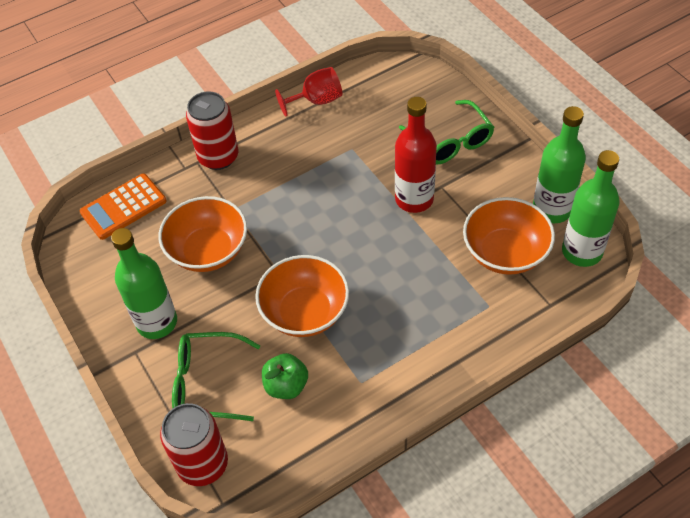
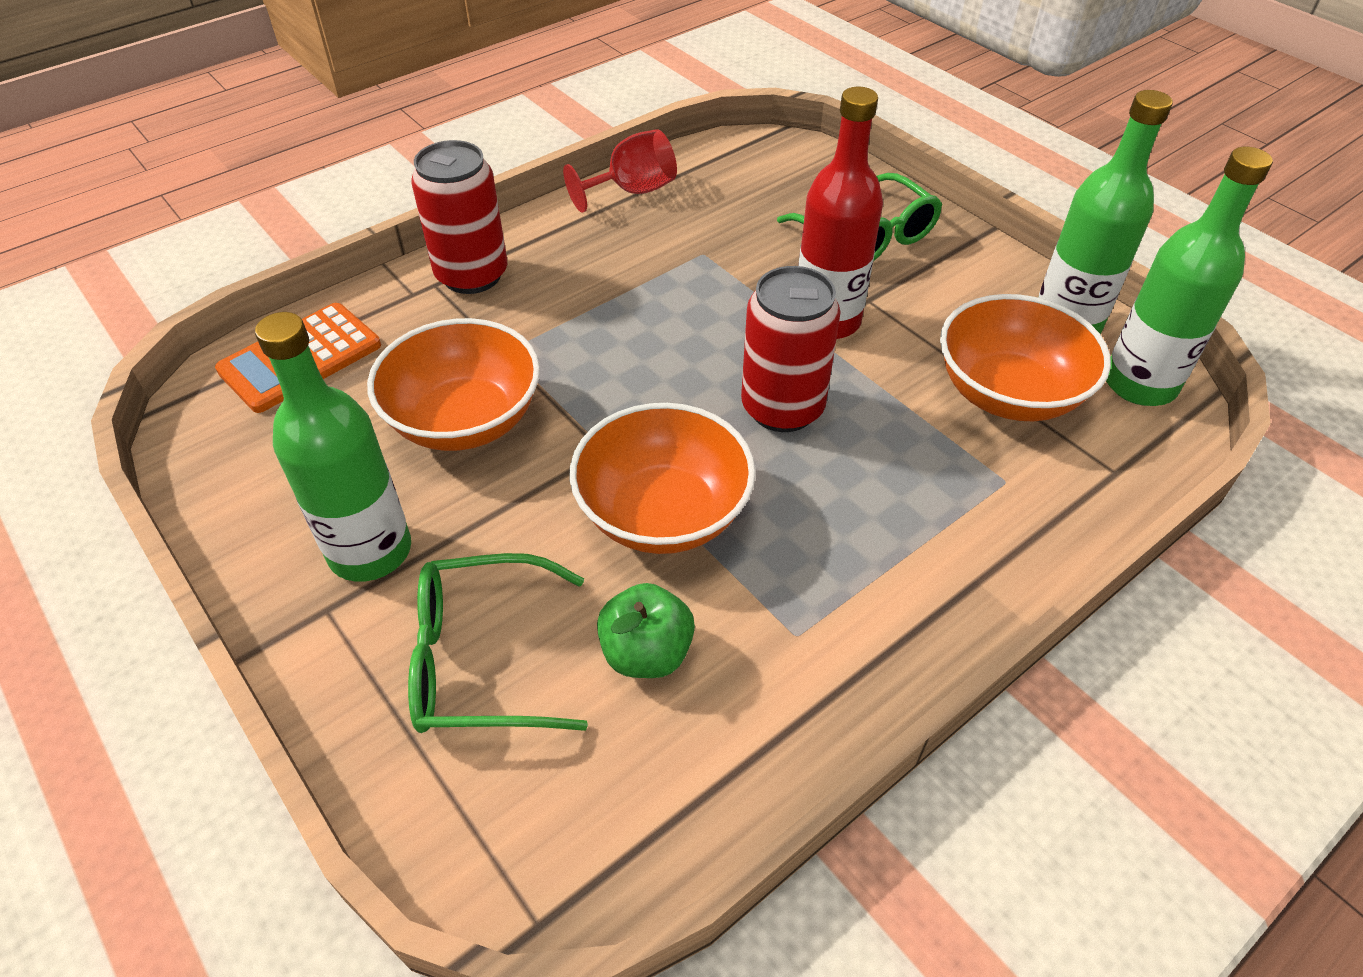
camera: 10 degrees left, 5 degrees down
red can [160,403,228,486] -> red can moved to [741,266,841,432]

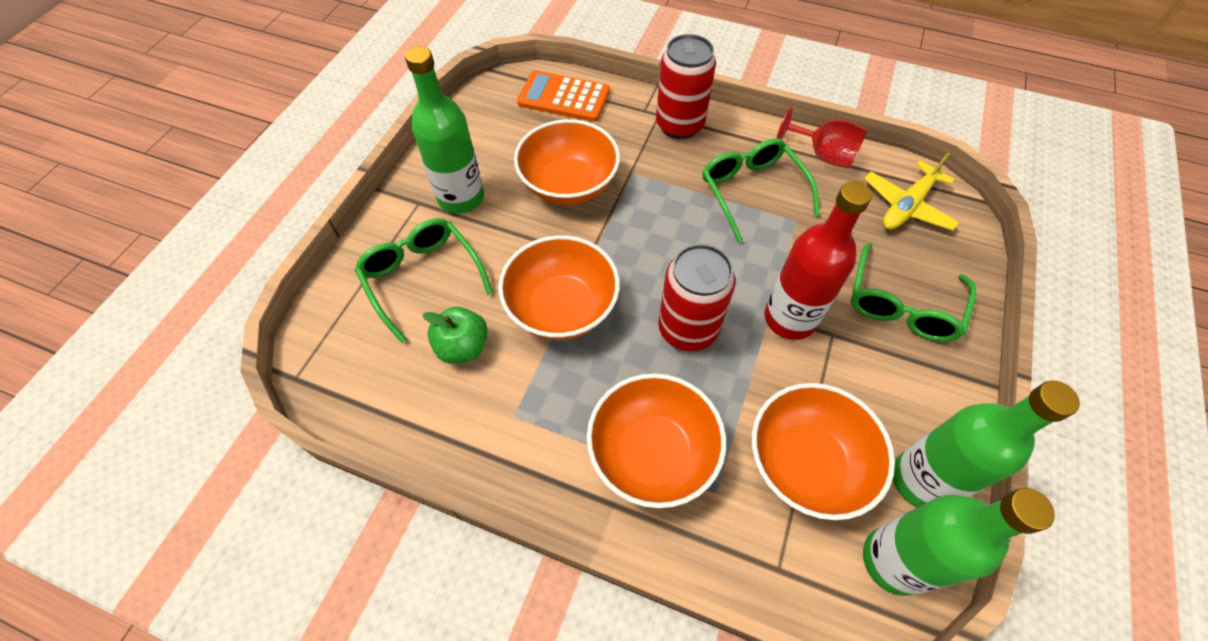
camera: 60 degrees right, 10 degrees up
none -> orange bowl [587,373,726,508]
none -> green glasses [702,138,820,243]
none -> yellow plane [864,153,959,231]

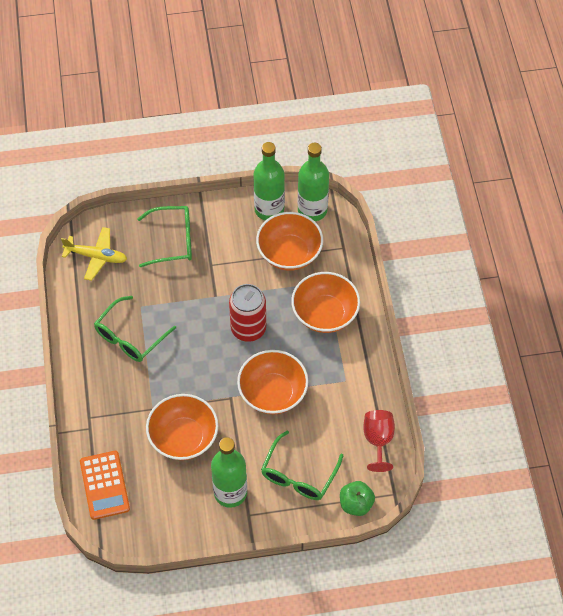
camera: 120 degrees left, 0 degrees up
green apple [422,307,488,364] -> green apple moved to [340,481,375,516]
red can [656,34,716,139] -> none
red bottle [764,181,872,340] -> none
red goblet [777,107,867,168] -> red goblet moved to [363,410,395,472]

